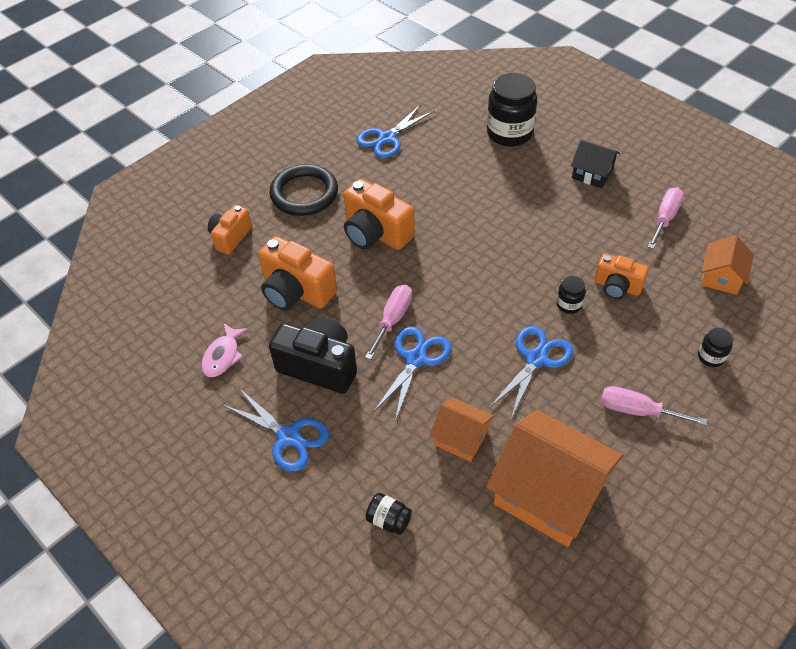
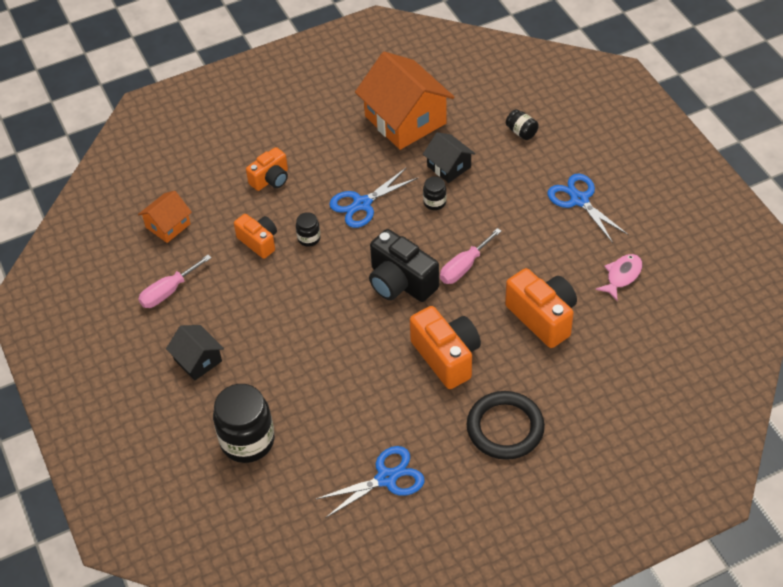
camera: 160 degrees left, 0 degrees up
orange camera [208,205,252,255] -> orange camera moved to [246,147,288,191]
black camera [269,317,357,394] -> black camera moved to [369,229,439,302]
blue scissors [373,326,451,422] -> none
orange house [430,397,494,462] -> black house [423,132,476,183]
pink screwdriver [601,386,707,426] -> none
black jar [698,328,733,367] -> black jar moved to [423,176,447,210]

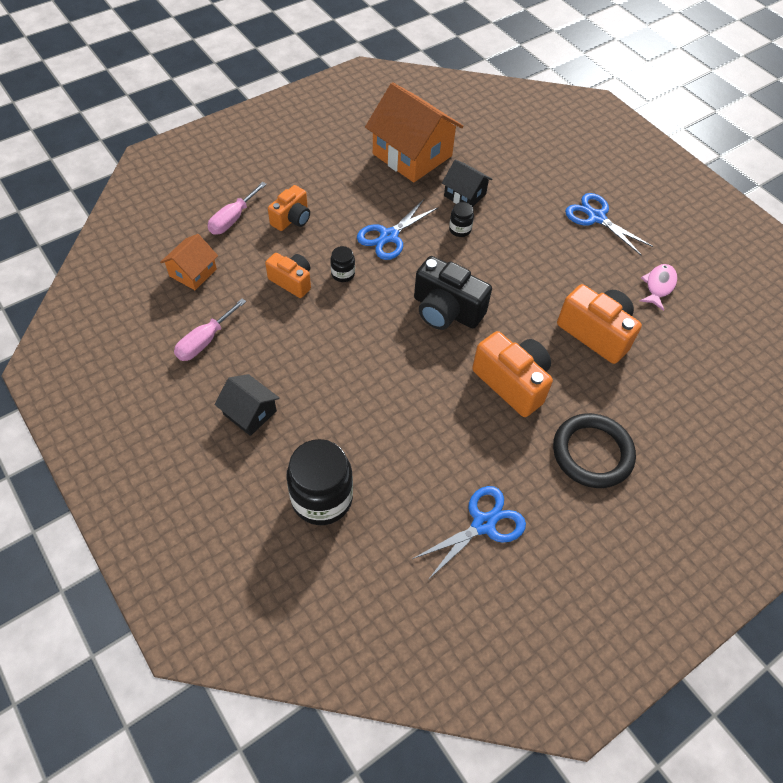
camera: 15 degrees left, 5 degrees up
pink screwdriver [440,228,502,284] -> pink screwdriver moved to [208,182,267,234]
black jar [506,109,539,140] -> none

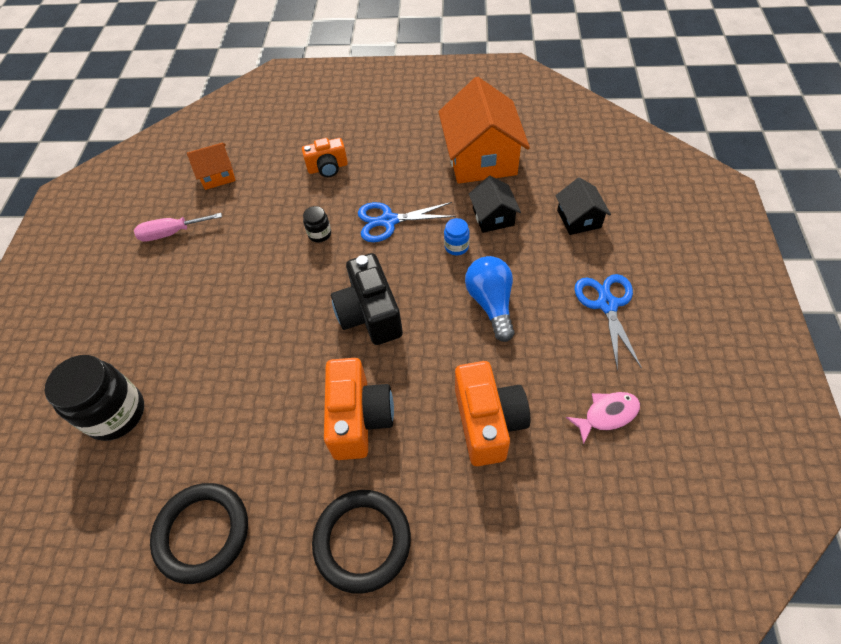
camera: 45 degrees right, 0 degrees up
pink screwdriver [208,182,267,234] -> none
black house [214,374,280,436] -> black house moved to [555,177,611,235]
orange camera [265,253,311,298] -> none
blue scissors [412,486,526,580] -> black ring [150,483,248,584]
black jar [449,202,474,237] -> blue jar [444,218,470,255]
none -> blue light bulb [465,256,515,342]

